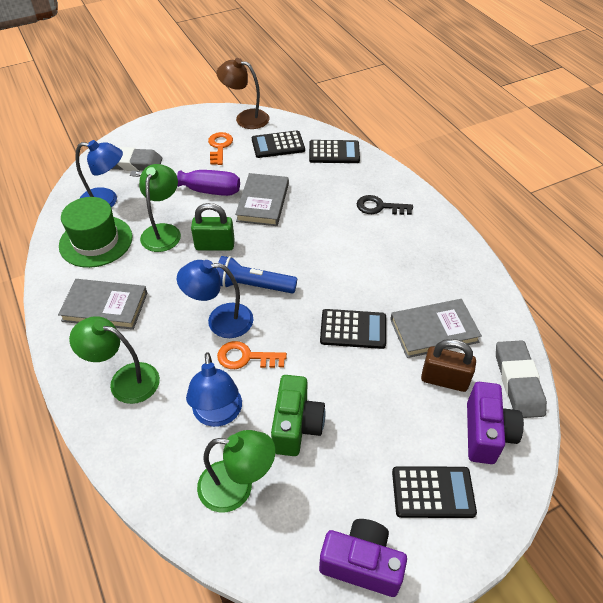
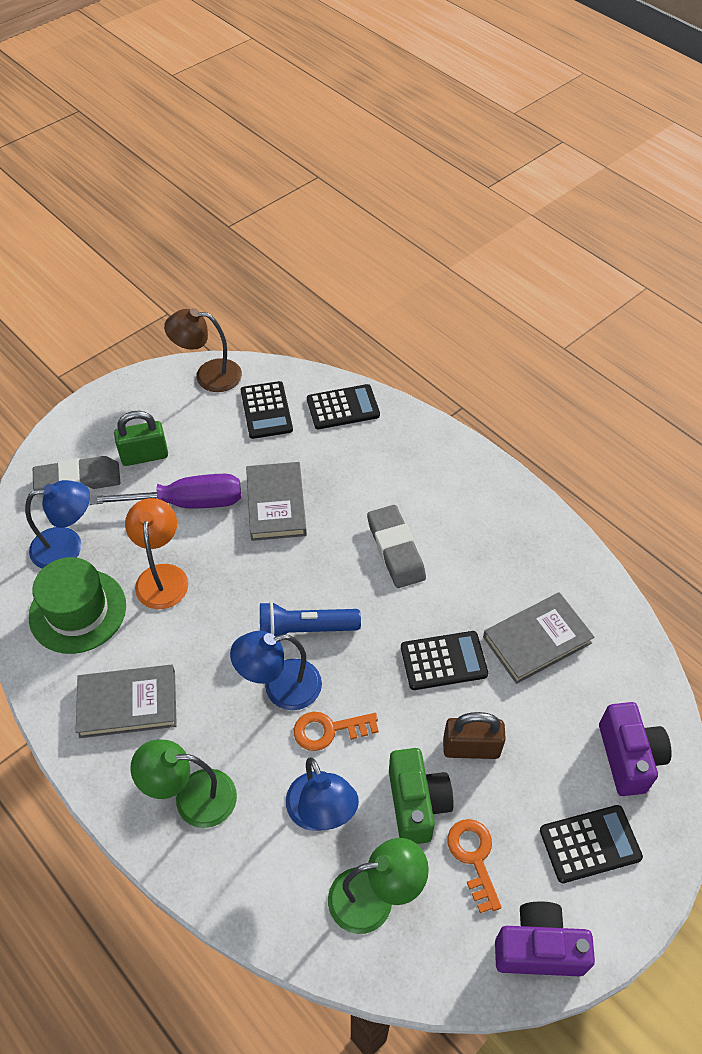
camera: 15 degrees left, 5 degrees up
green lamp [139,164,181,252] -> orange lamp [125,498,188,609]
green padlock [191,203,235,251] -> green padlock moved to [114,411,168,466]
orange key [208,132,233,165] -> orange key moved to [447,819,502,913]
black calculator [252,130,305,158] -> black calculator turned 75 degrees counterclockwise [241,381,293,439]
black key [357,195,413,215] -> none
brown padlock [421,339,476,392] -> brown padlock moved to [443,712,506,759]
grey eraser [496,340,547,418] -> grey eraser moved to [367,505,426,588]

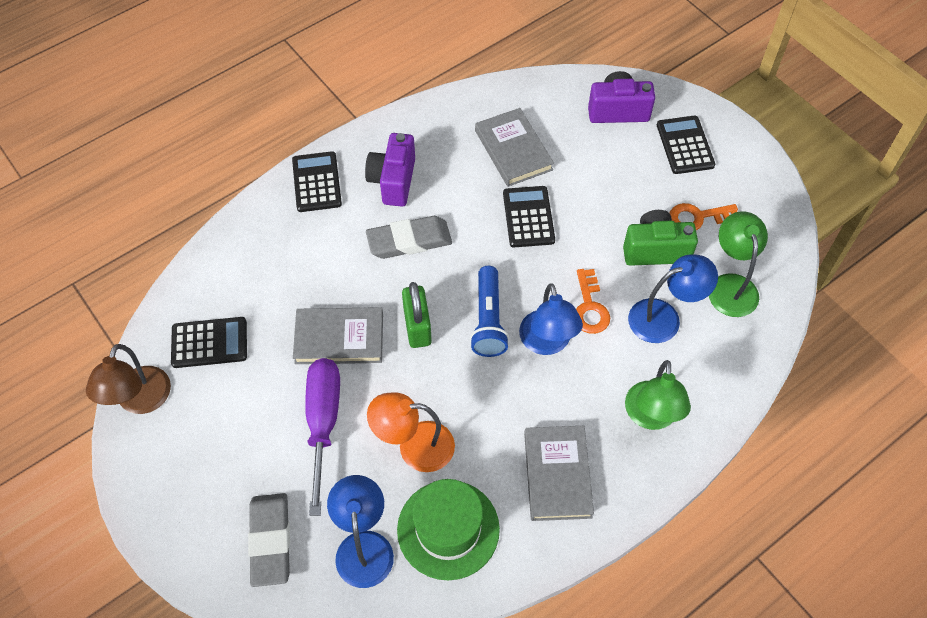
camera: 85 degrees left, 5 degrees up
green padlock [114,411,168,466] -> green padlock moved to [402,282,432,348]
black calculator [307,384,380,429] -> black calculator moved to [292,151,342,212]
brown padlock [443,712,506,759] -> none
purple camera [495,901,595,976] -> purple camera moved to [365,133,415,207]

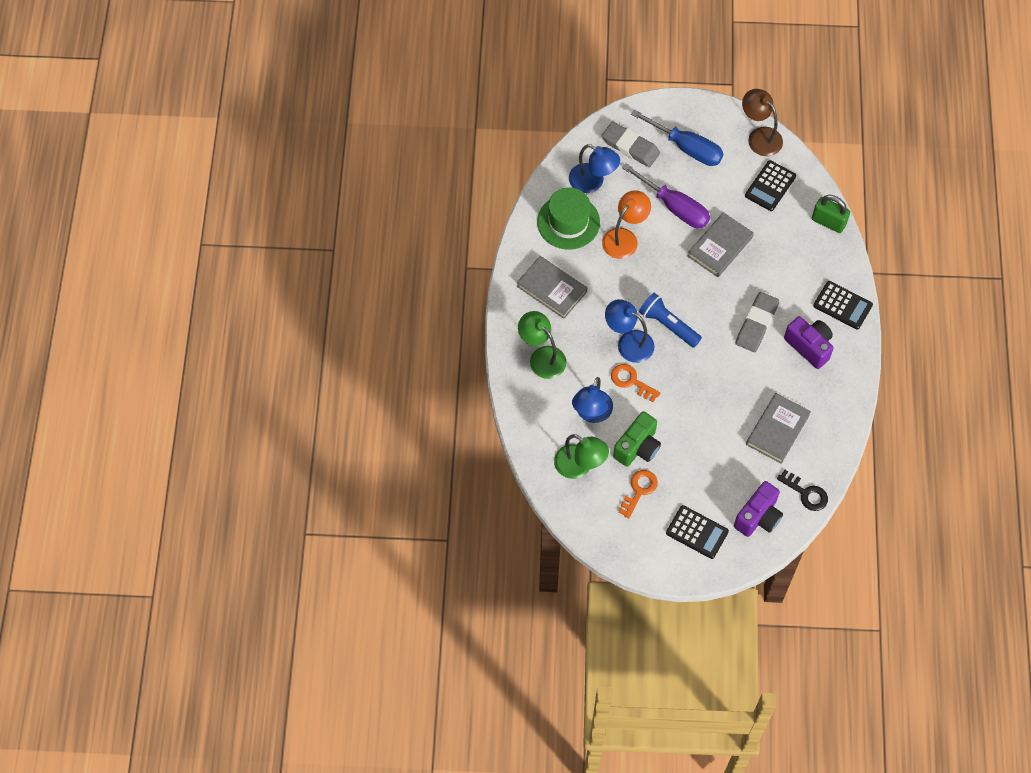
camera: 130 degrees right, 5 degrees up
green padlock [402,282,432,348] -> green padlock moved to [812,195,850,233]
grey book [475,108,554,187] -> grey book turned 75 degrees counterclockwise [746,393,811,464]
black calculator [503,186,555,247] -> none
none -> blue screwdriver [631,109,724,166]
none -> black key [777,470,828,511]

